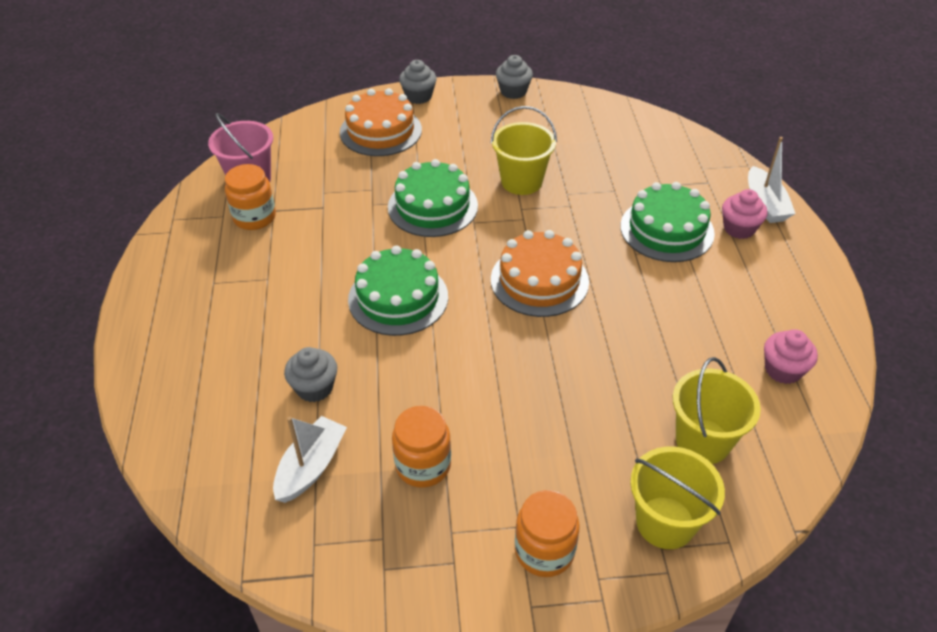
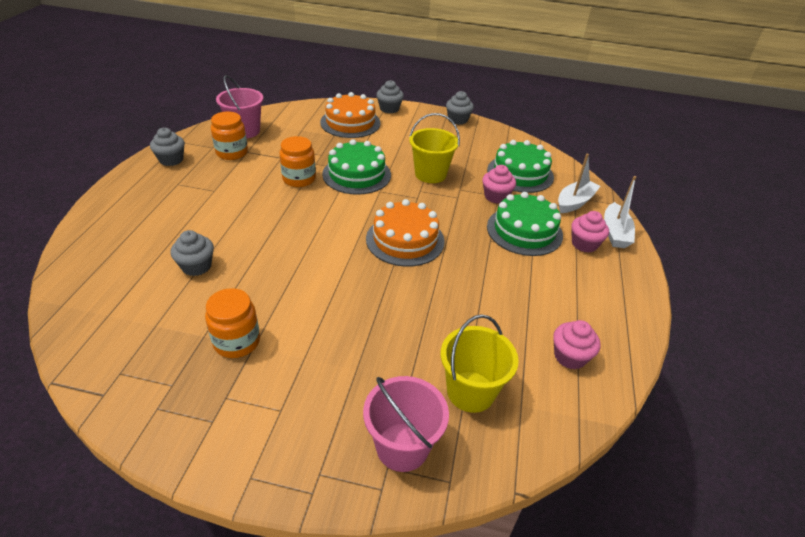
camera: 15 degrees right, 5 degrees down
white boat [273,416,347,503] -> white boat moved to [558,153,601,213]
green cake [348,246,448,336] -> green cake moved to [487,140,554,193]
orange jar [515,490,580,577] -> orange jar moved to [280,136,316,187]
yellow bucket [630,447,725,549] -> pink bucket [363,376,449,472]
none -> grey cupcake [150,128,185,166]
none -> pink cupcake [482,165,516,204]

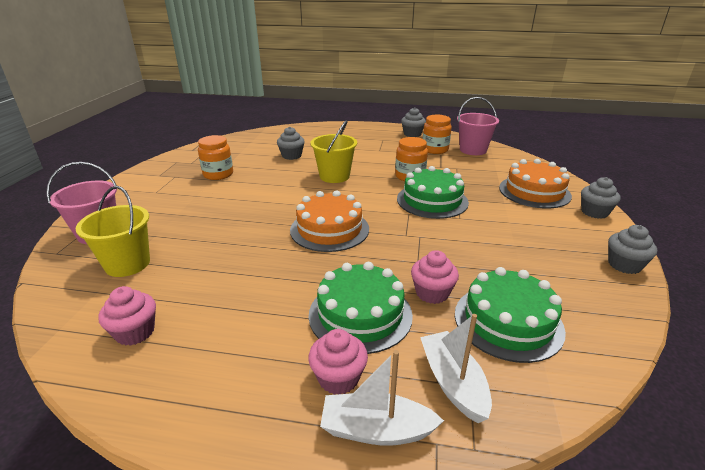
camera: 90 degrees right, 10 degrees down
yellow bucket [409,113,460,183] -> yellow bucket moved to [310,120,357,183]
white boat [558,153,601,213] -> white boat turned 150 degrees counterclockwise [420,314,492,423]

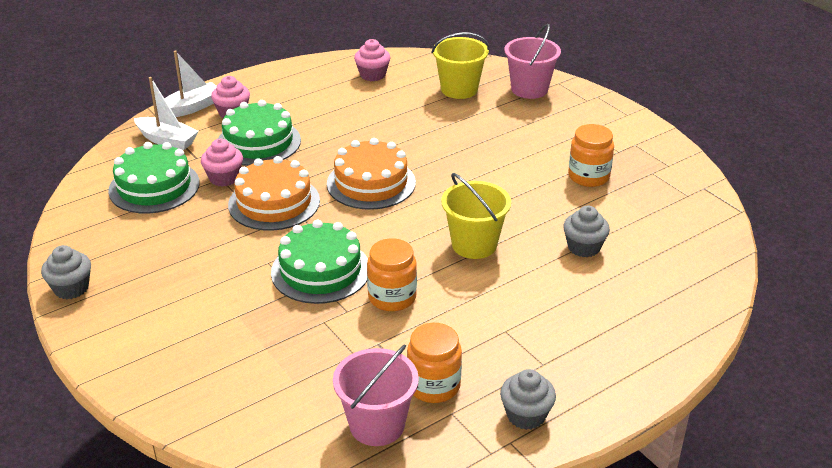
camera: 135 degrees right, 5 degrees up
orange cake [499,159,572,208] -> orange cake moved to [228,156,320,231]
grey cupcake [581,177,621,219] -> none

